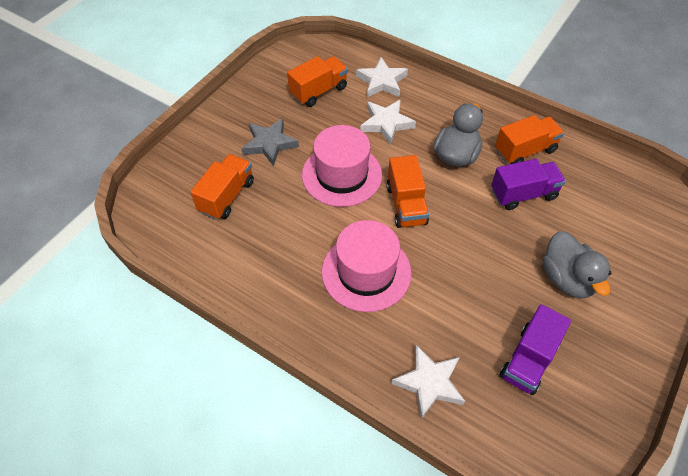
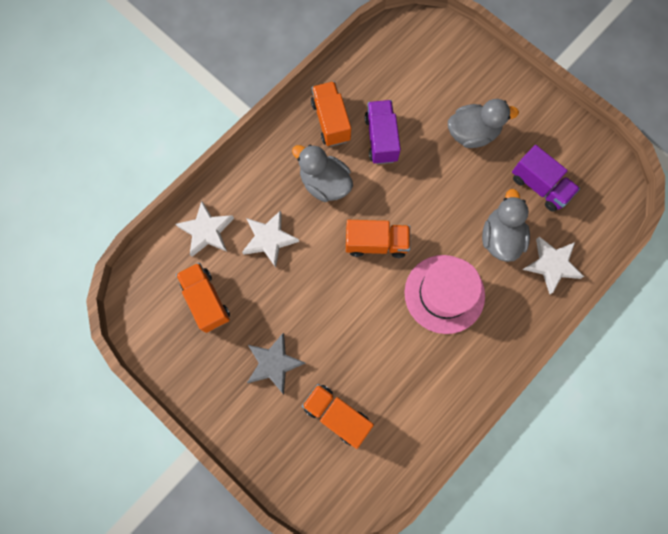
camera: 80 degrees left, 20 degrees up
pink hat [302,125,382,207] -> none
none -> grey duck [482,189,530,262]

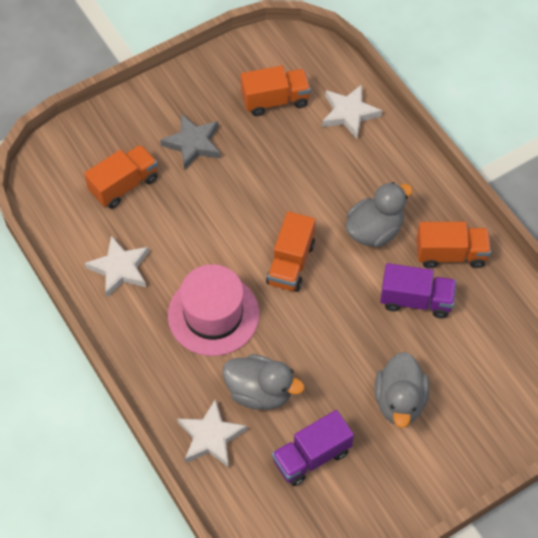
camera: 105 degrees right, 15 degrees down
white star [242,210,299,268] -> white star moved to [85,235,149,297]

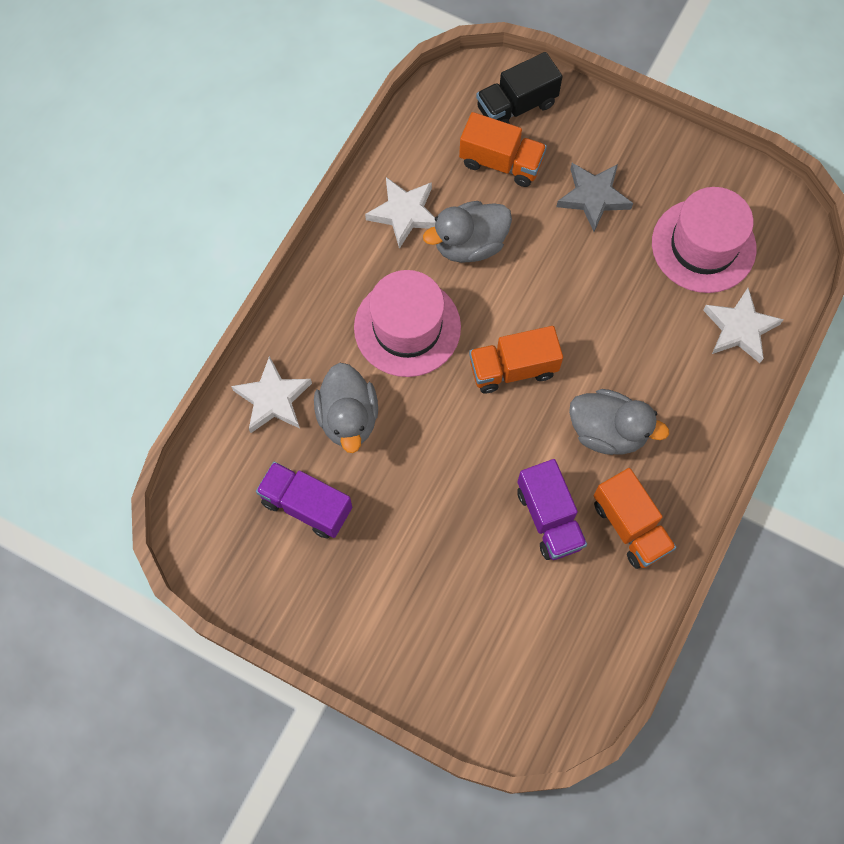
camera: 60 degrees right, 10 degrees up
orange truck [241,66,311,116] -> pink hat [652,187,756,293]
grey duck [375,352,429,428] -> grey duck moved to [423,201,512,263]
none -> black truck [476,52,563,124]

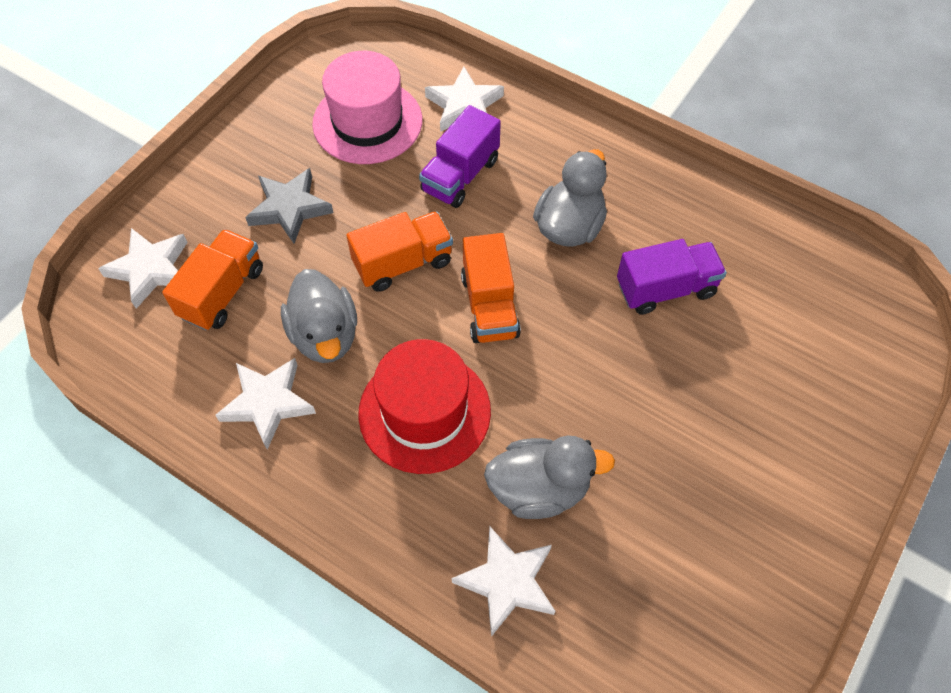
camera: 85 degrees left, 10 degrees down
purple truck [256,462,352,539] -> purple truck moved to [419,105,501,208]
pink hat [354,270,461,377] -> red hat [358,339,491,474]
black truck [476,52,563,124] -> white star [98,228,188,309]
orange truck [594,468,677,569] -> orange truck moved to [346,211,453,292]

